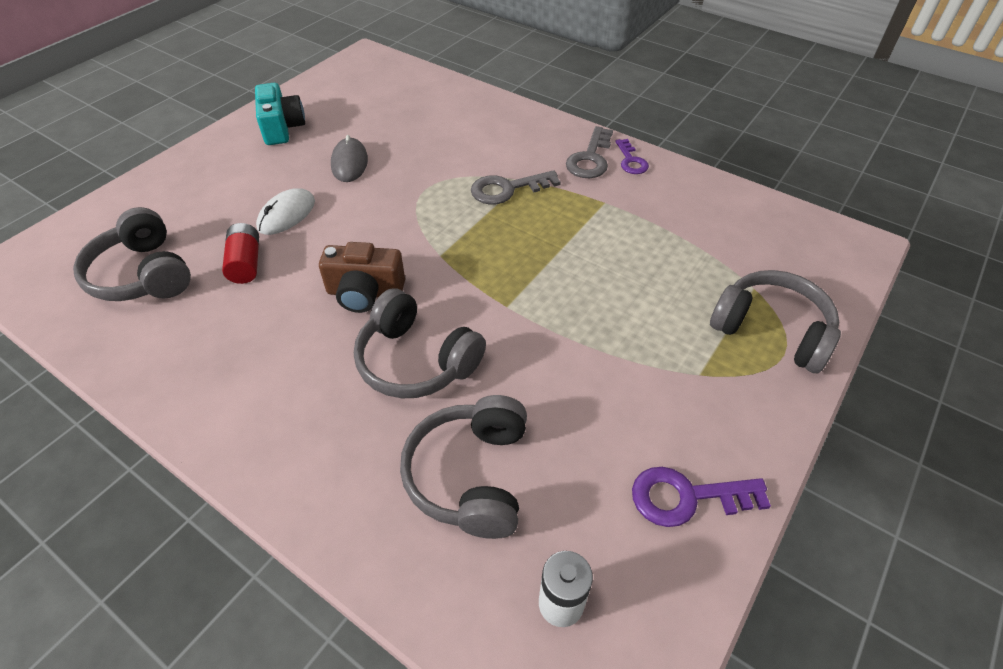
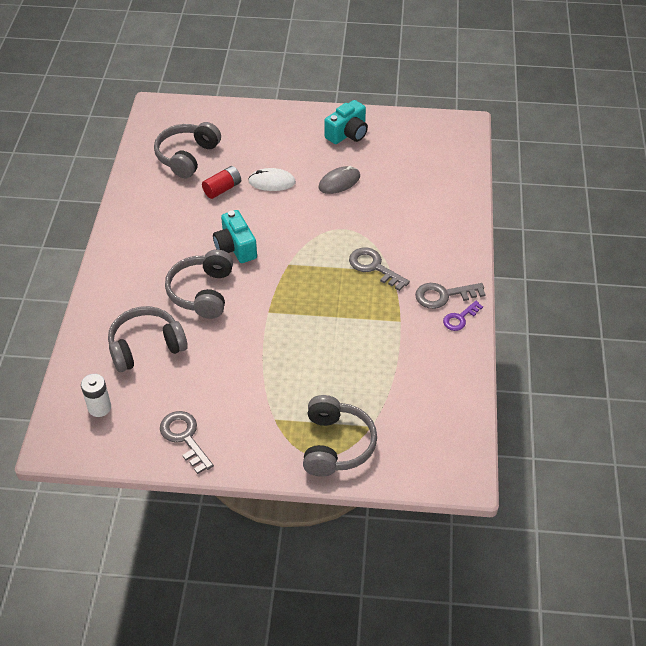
camera: 60 degrees right, 0 degrees up
brown camera [319,242,405,313] -> turquoise camera [213,210,257,263]
purple key [632,467,771,527] -> grey key [160,411,214,474]

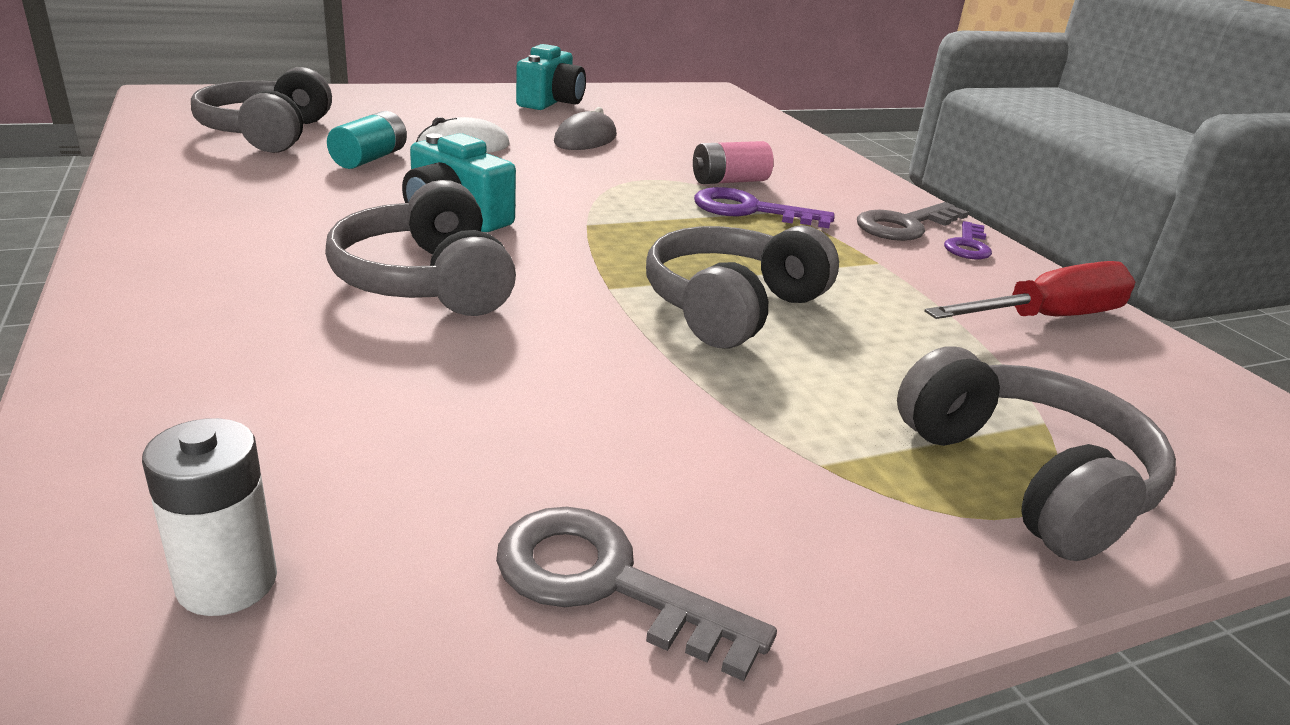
camera: 30 degrees left, 20 degrees down
grey headphones [108,306,188,372] -> grey headphones moved to [646,225,839,348]
red battery [202,166,241,199] -> turquoise battery [327,111,407,169]
grey key [349,248,410,291] -> purple key [694,187,835,228]
none -> pink battery [693,141,774,184]
none -> red screwdriver [924,261,1135,319]

